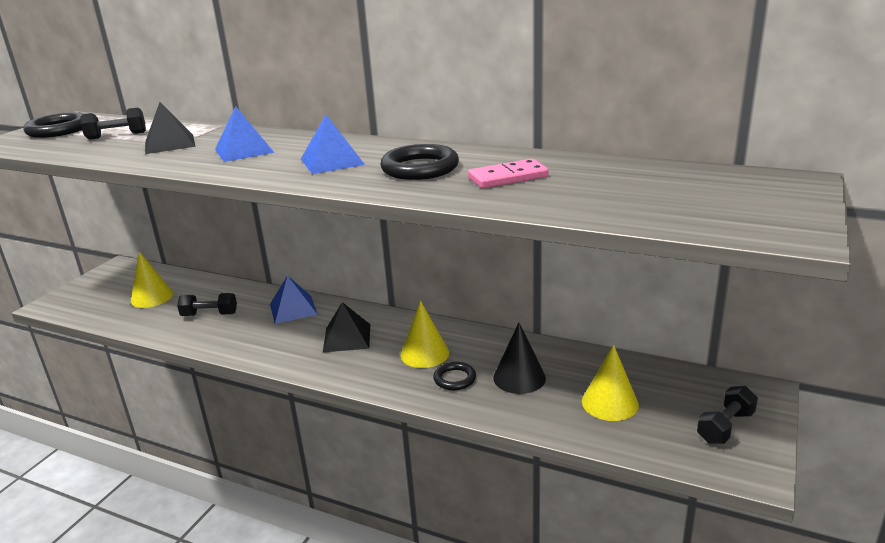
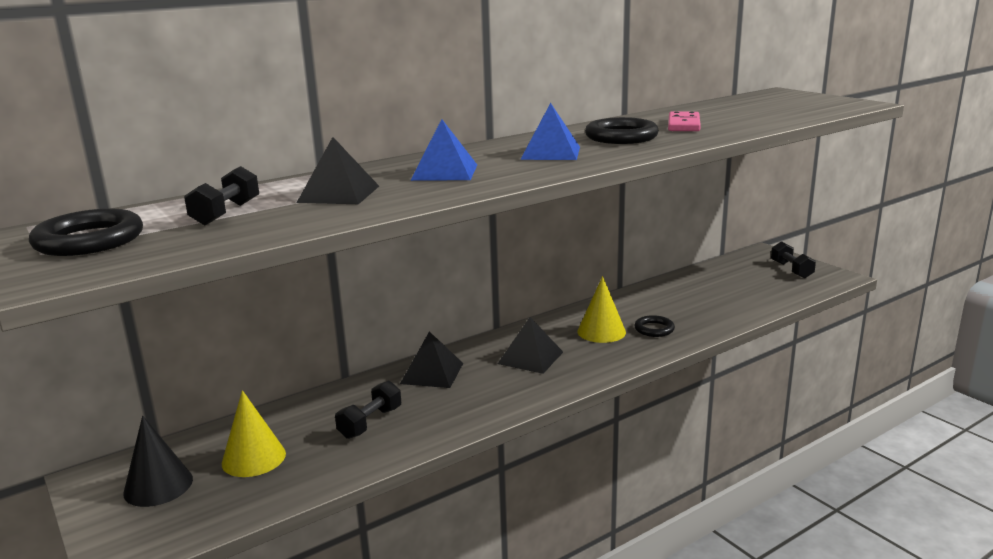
camera: 60 degrees left, 5 degrees down
blue pyramid [270,275,318,324] -> black pyramid [400,331,463,388]
black cone [493,323,546,394] -> black cone moved to [123,416,193,507]
yellow cone [582,345,639,421] -> none

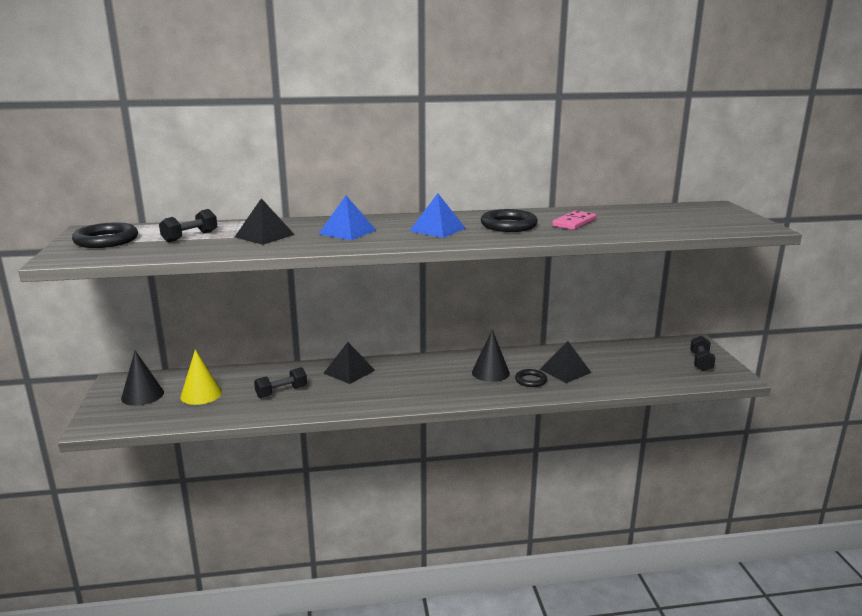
camera: 25 degrees right, 0 degrees up
black pyramid [498,317,563,374] -> black pyramid moved to [539,341,592,383]
yellow cone [577,276,626,343] -> black cone [472,330,510,382]

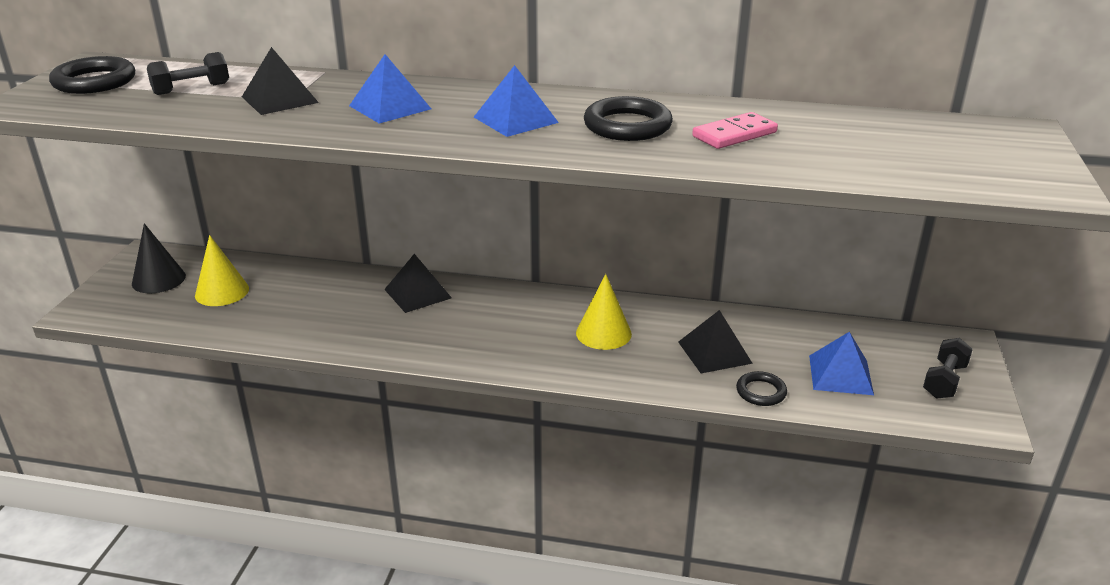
camera: 20 degrees right, 10 degrees up
black dumbbell [254,367,307,398] -> none
black cone [472,330,510,382] -> yellow cone [576,274,632,350]
black ring [515,369,547,387] -> black ring moved to [736,371,787,406]
none -> blue pyramid [809,332,874,395]

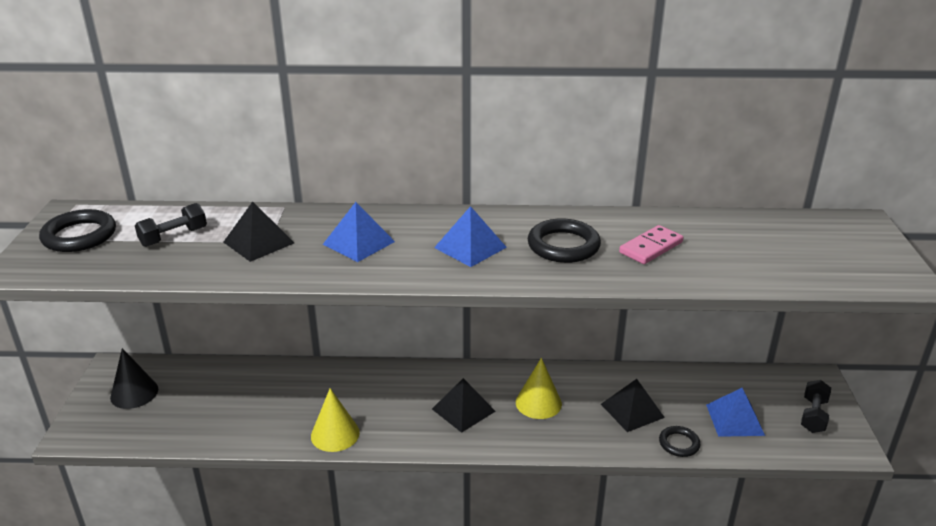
camera: 10 degrees left, 0 degrees up
yellow cone [195,235,249,306] -> yellow cone moved to [311,388,360,452]
black pyramid [384,254,452,313] -> black pyramid moved to [432,378,496,433]

